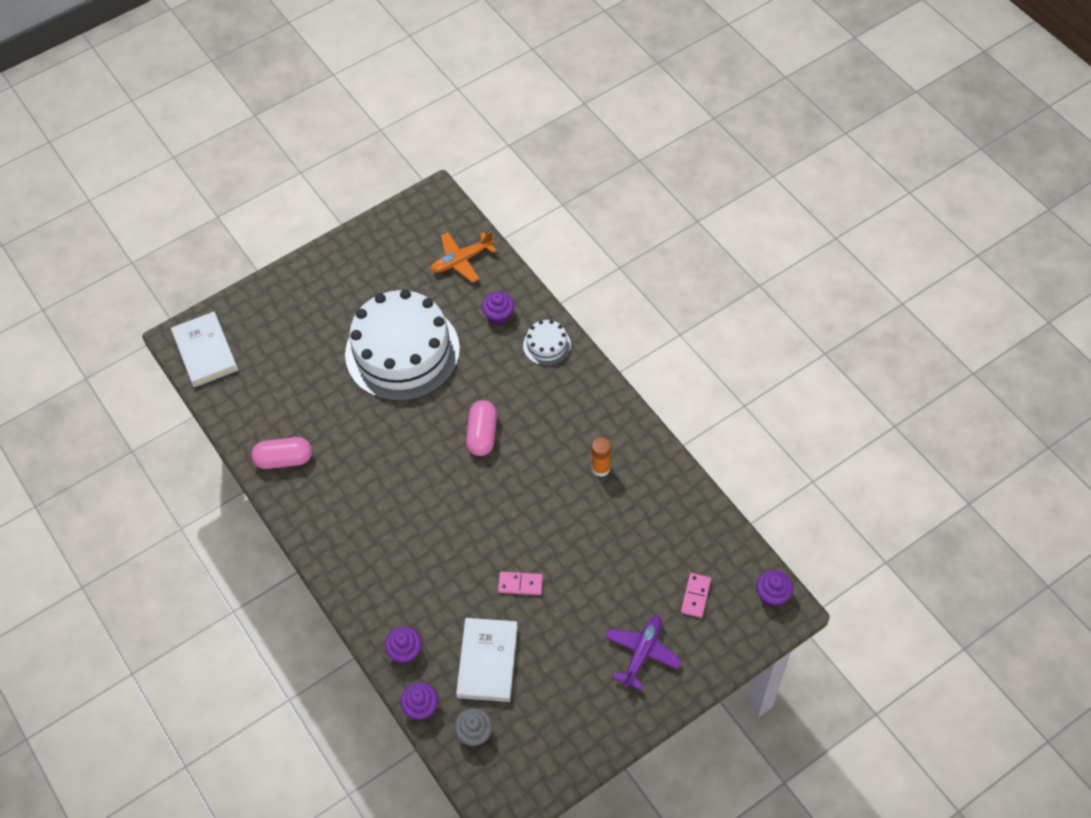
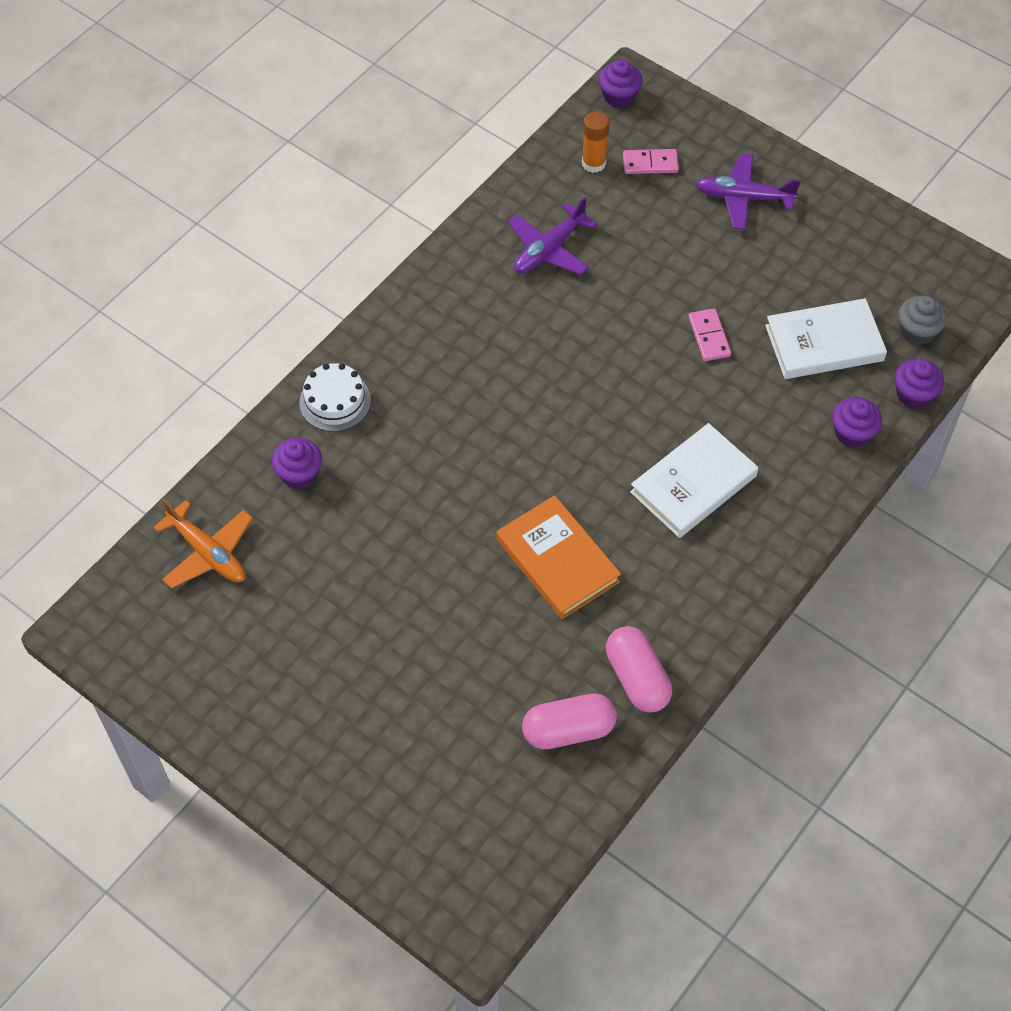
camera: 110 degrees left, 0 degrees up
white book [171,312,238,387] -> white book moved to [630,423,758,538]
white cake [345,289,460,401] -> none
pink capsule [466,400,497,456] -> pink capsule moved to [522,693,617,749]
orange glue stick [591,437,611,477] -> orange glue stick moved to [582,111,609,173]
none -> orange book [496,495,621,619]
none -> purple plane [508,197,597,275]

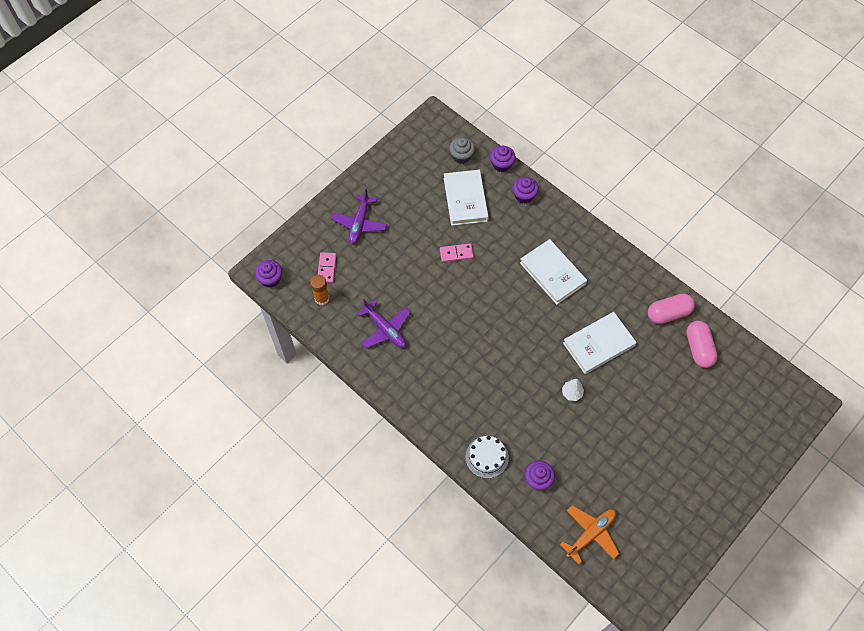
camera: 85 degrees left, 5 degrees up
orange book [496,495,621,619] -> white book [563,312,637,374]
none -> white tree [562,379,584,401]

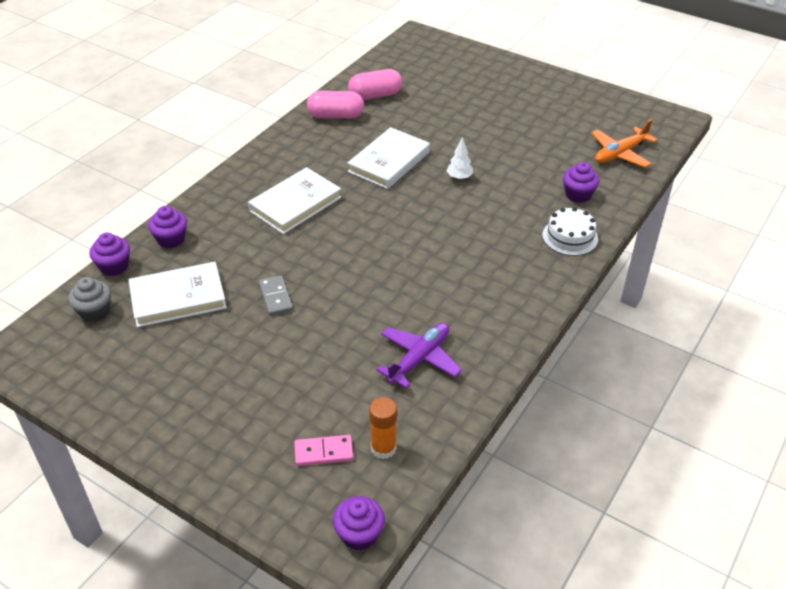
camera: 100 degrees left, 20 degrees down
purple plane [331,188,387,245] -> none
pink domino [440,243,474,262] -> grey domino [259,275,293,316]
orange plane [560,505,619,564] -> orange plane turned 75 degrees counterclockwise [591,120,658,168]
white book [563,312,637,374] -> white book turned 75 degrees clockwise [347,127,430,189]
pink capsule [648,294,695,324] -> pink capsule turned 60 degrees counterclockwise [307,91,364,119]

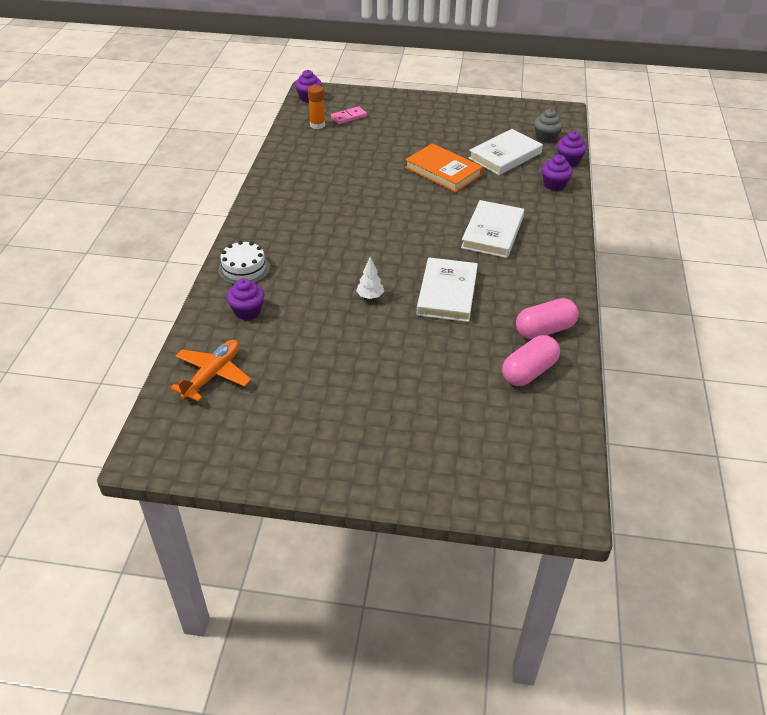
camera: 155 degrees right, 0 degrees up
grey domino [259,275,293,316] -> orange book [405,143,483,193]
purple plane [376,323,462,388] -> none

